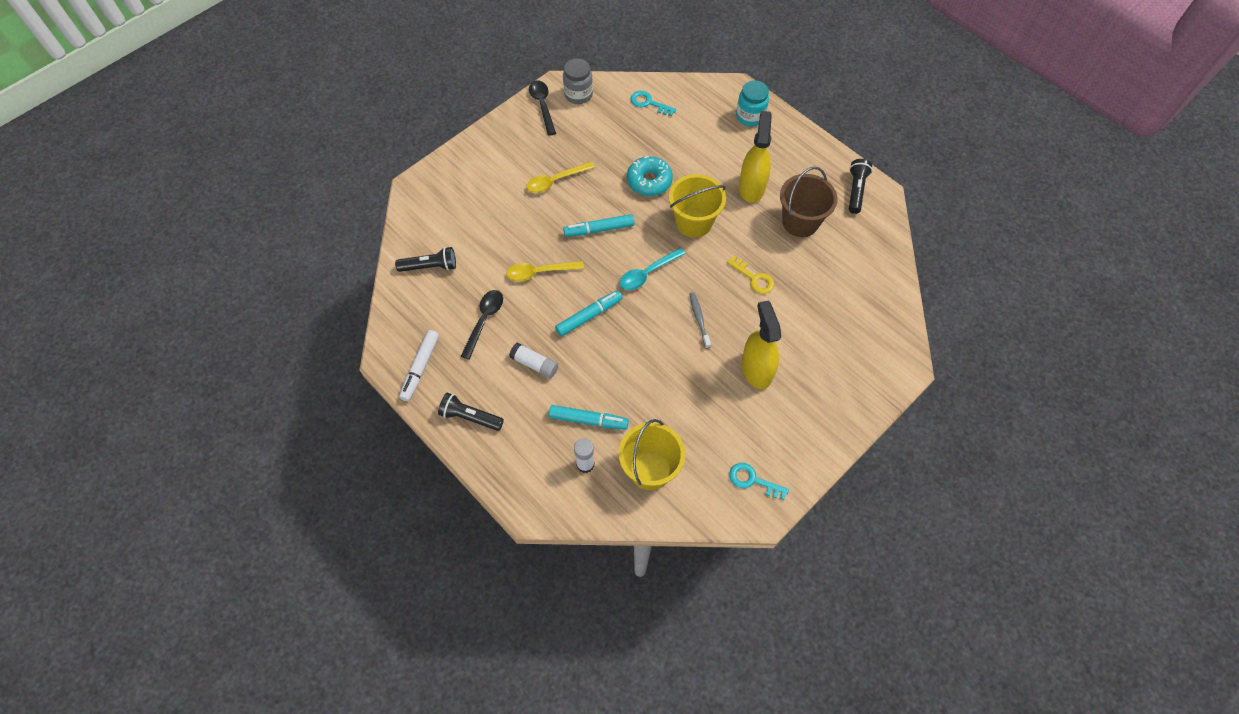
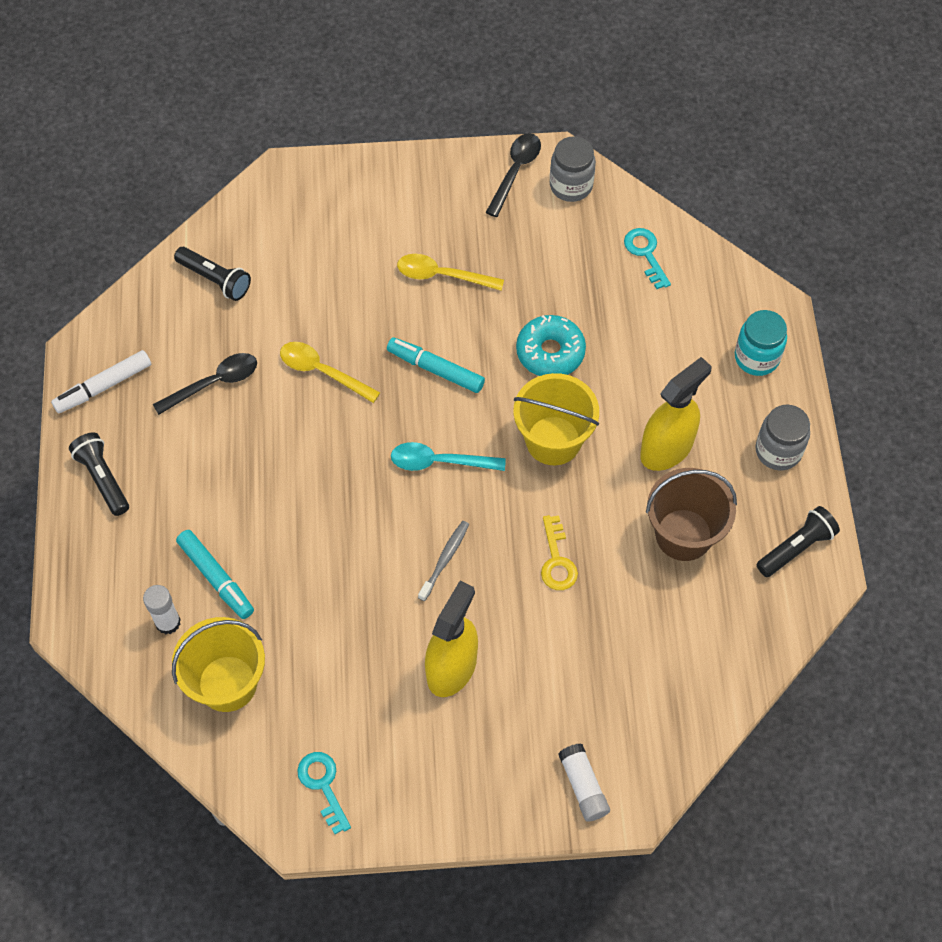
camera: 40 degrees right, 0 degrees up
white glue stick [509,343,558,378] -> white glue stick moved to [558,743,610,822]
turquoise marker [555,290,622,336] -> none
none -> grey jar [755,404,810,470]

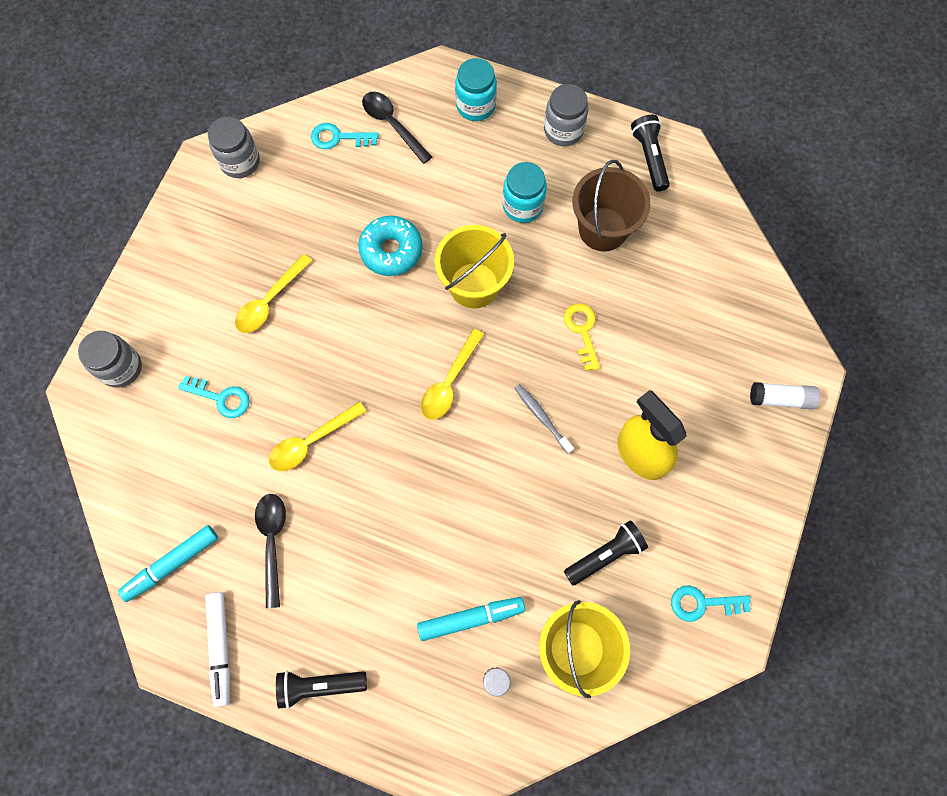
camera: 65 degrees left, 10 degrees up
black flashlight [174,247,251,301] -> black flashlight moved to [564,520,648,586]
turquoise marker [387,337,485,393] -> turquoise marker moved to [118,525,218,602]
turquoise spoon [391,442,506,471] -> yellow spoon [421,329,484,420]
black spoon [486,133,541,217] -> black spoon moved to [362,92,432,164]
yellow key [541,515,578,590] -> yellow key turned 120 degrees counterclockwise [564,303,600,371]
yellow spray bottle [640,357,712,471] -> turquoise jar [503,162,547,223]
none -> grey jar [78,331,142,388]
none -> turquoise key [178,376,250,418]

